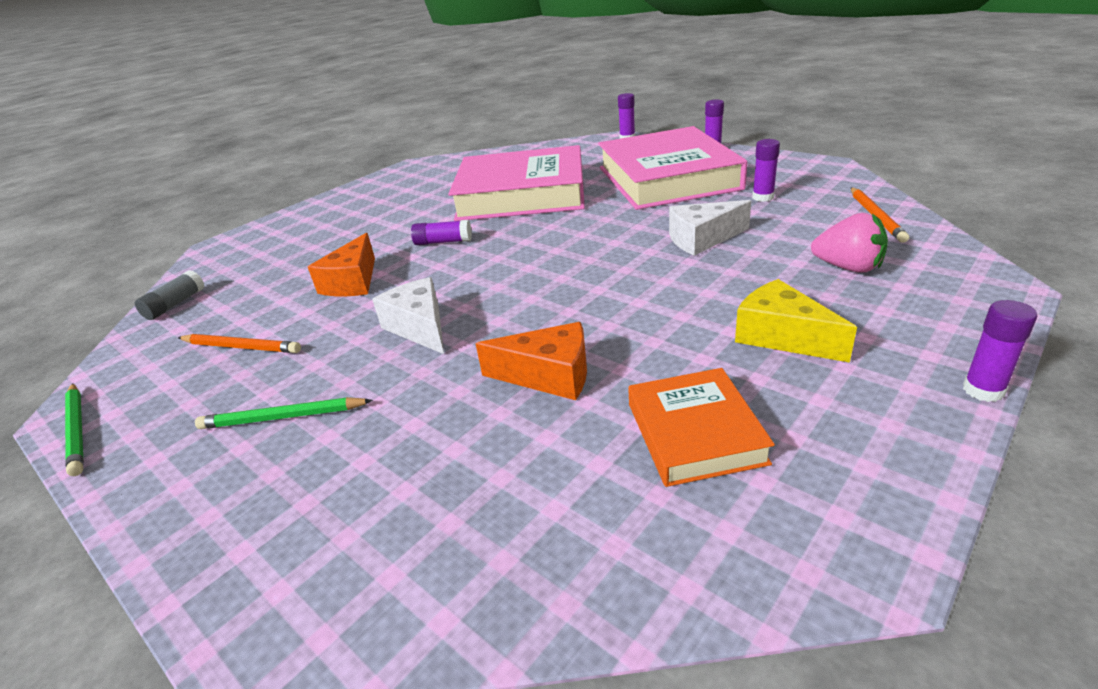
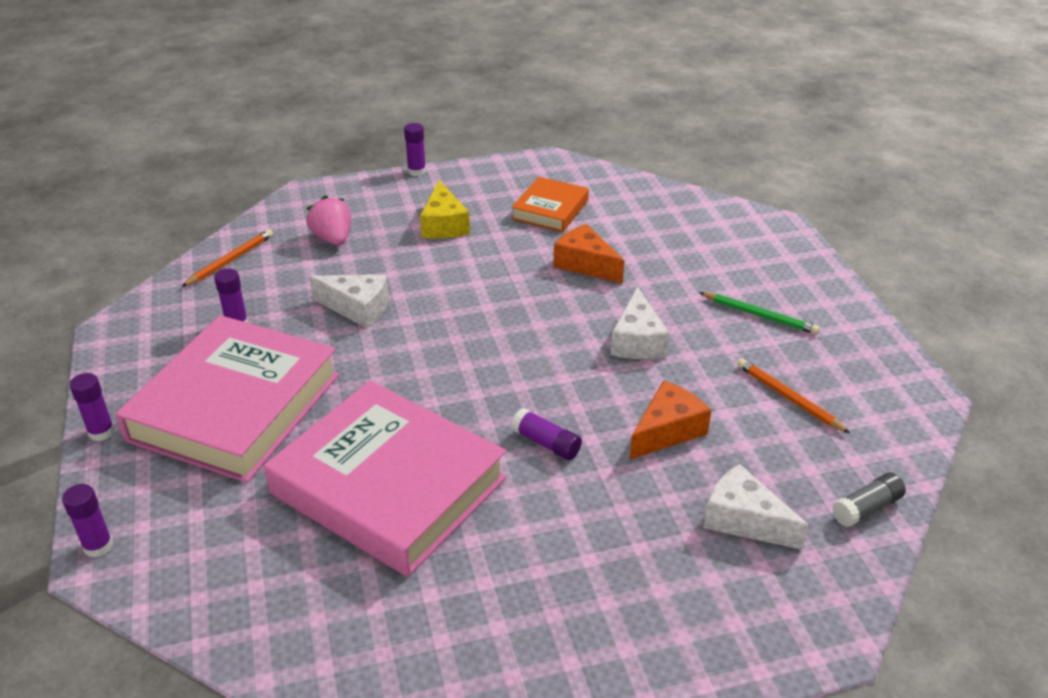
camera: 150 degrees left, 5 degrees up
green pencil [65,383,84,476] -> none
none -> white cheese [703,464,809,550]

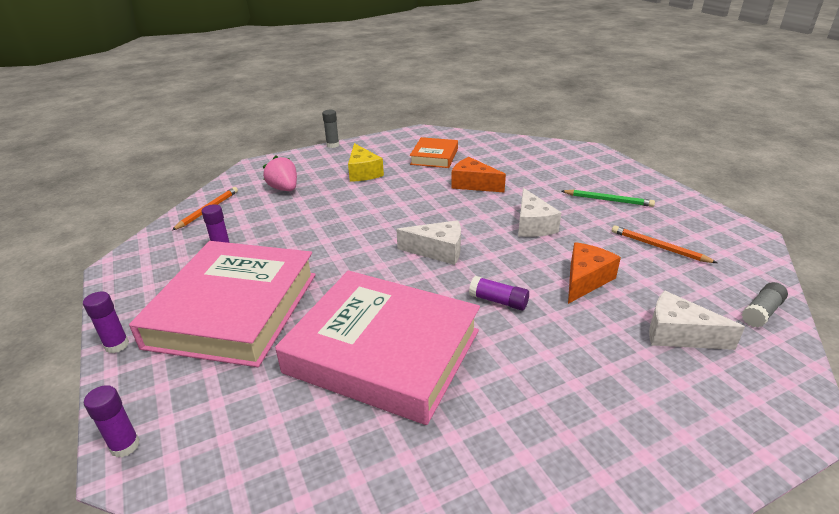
camera: 10 degrees left, 5 degrees down
white cheese [309,274,389,328] -> white cheese moved to [396,220,461,265]
purple glue stick [404,123,426,176] -> grey glue stick [322,110,339,148]

